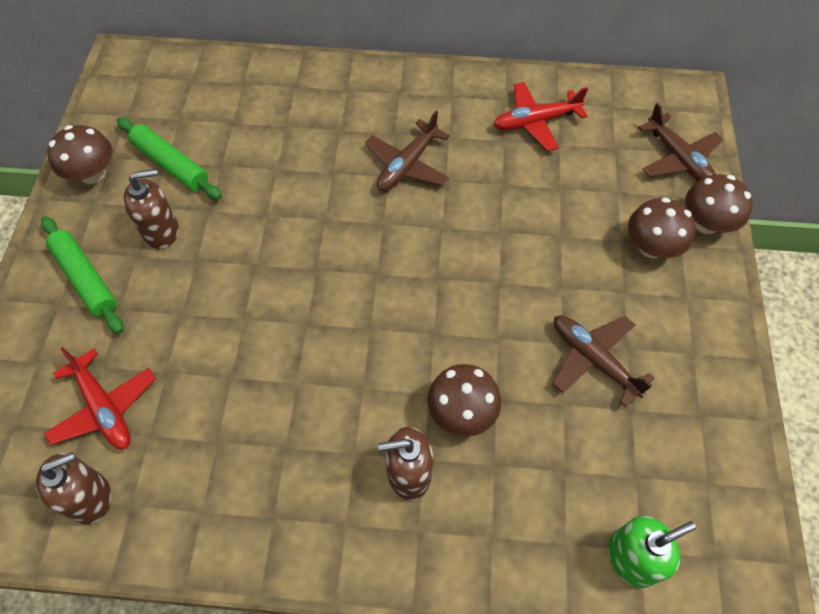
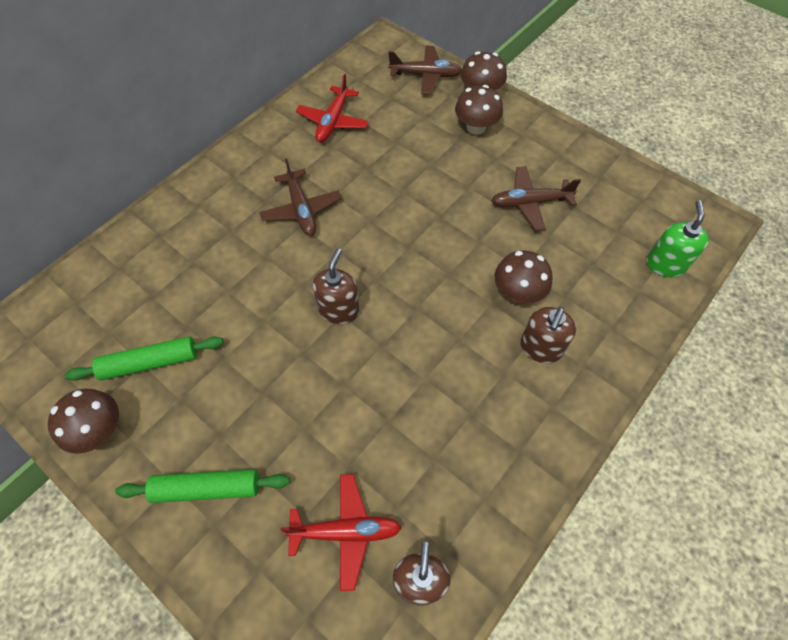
camera: 55 degrees left, 0 degrees up
brown soap dispenser [123,169,179,249] -> brown soap dispenser moved to [313,248,359,324]

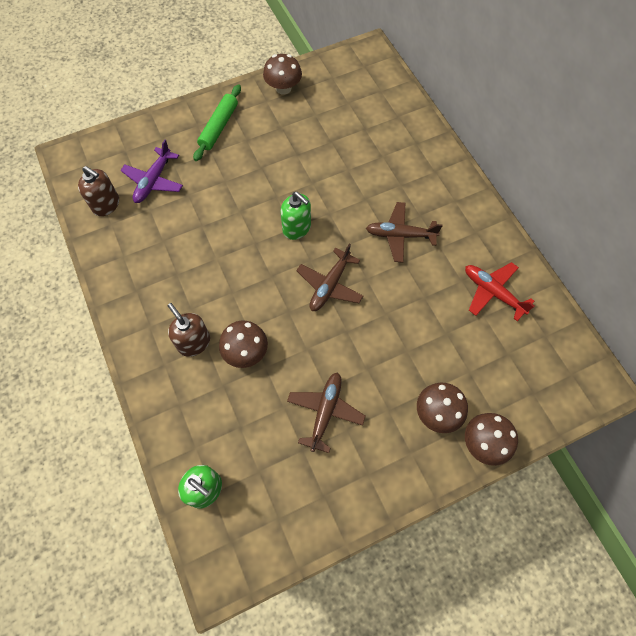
camera: 115 degrees right, 5 degrees up
green rolling pin [65,336,224,381] -> none
red plane [281,474,402,591] -> purple plane [120,140,183,203]
brown soap dispenser [313,248,359,324] -> green soap dispenser [280,192,311,240]
brown plane [388,46,462,94] -> brown plane moved to [296,244,363,311]

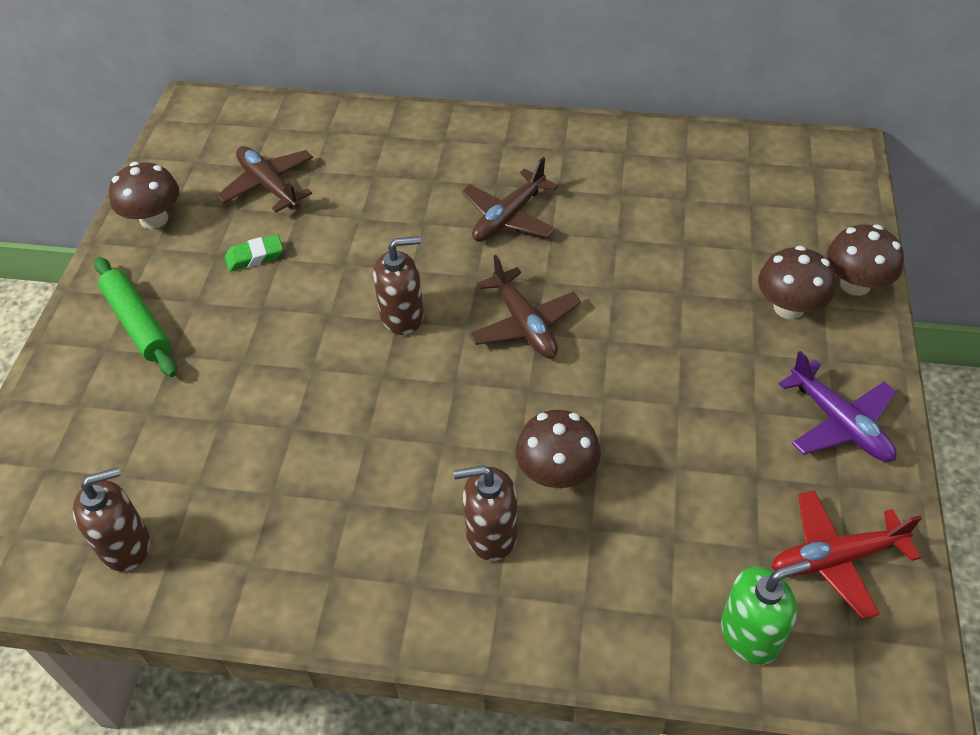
camera: 55 degrees left, 15 degrees down
purple plane [120,140,183,203] -> purple plane moved to [778,351,896,462]
green soap dispenser [280,192,311,240] -> brown soap dispenser [373,236,424,335]
brown plane [287,372,366,453] -> brown plane moved to [216,146,313,212]
red plane [465,262,534,321] -> red plane moved to [771,490,922,620]
none -> green eraser [225,234,283,271]

